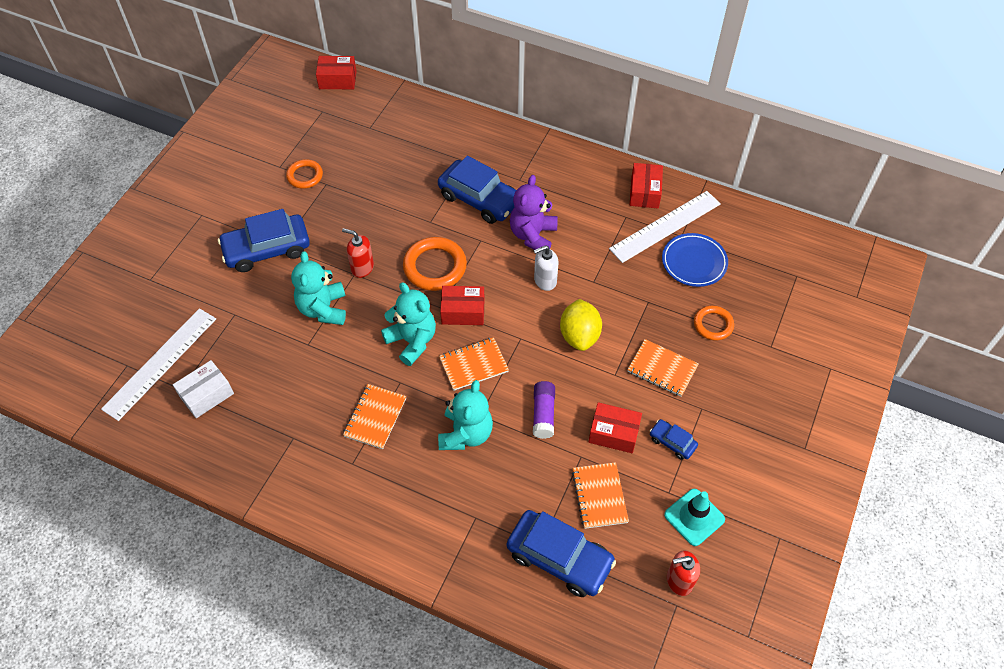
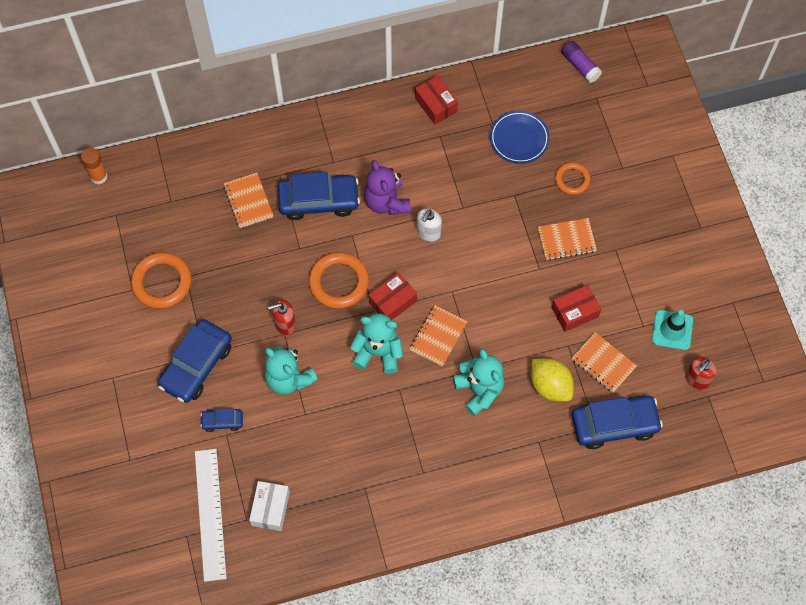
camera: 40 degrees left, 10 degrees up
orange ring [286,159,323,189] -> orange ring [131,252,191,309], size x1.65
red box [316,56,357,89] -> orange glue stick [81,148,108,184]
orange notebook [343,384,406,449] -> orange notebook moved to [223,173,273,228]
purple glue stick [533,381,555,439] -> purple glue stick moved to [561,41,602,83]
yellow lemon [560,299,602,351] -> yellow lemon moved to [531,358,574,402]
white ruler [609,191,721,263] -> none
blue car [650,419,698,460] -> blue car moved to [200,408,243,432]

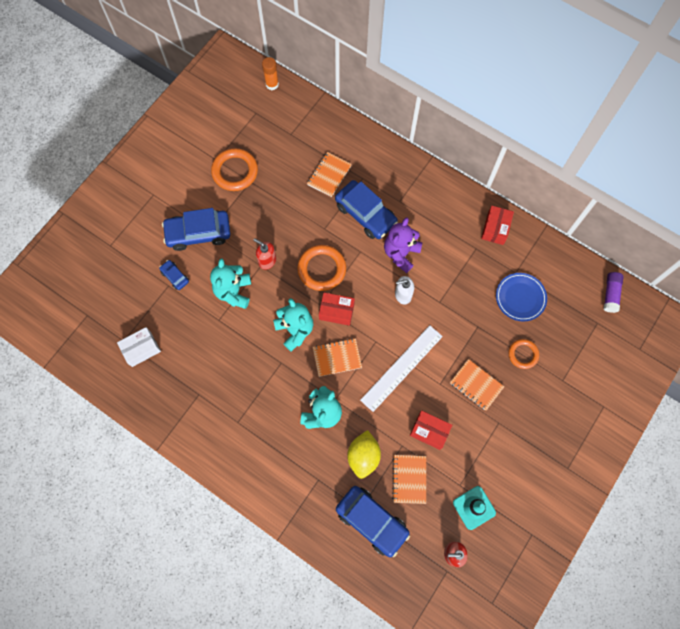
camera: 50 degrees right, 5 degrees up
white ruler [195,449,227,582] -> white ruler moved to [360,325,443,412]

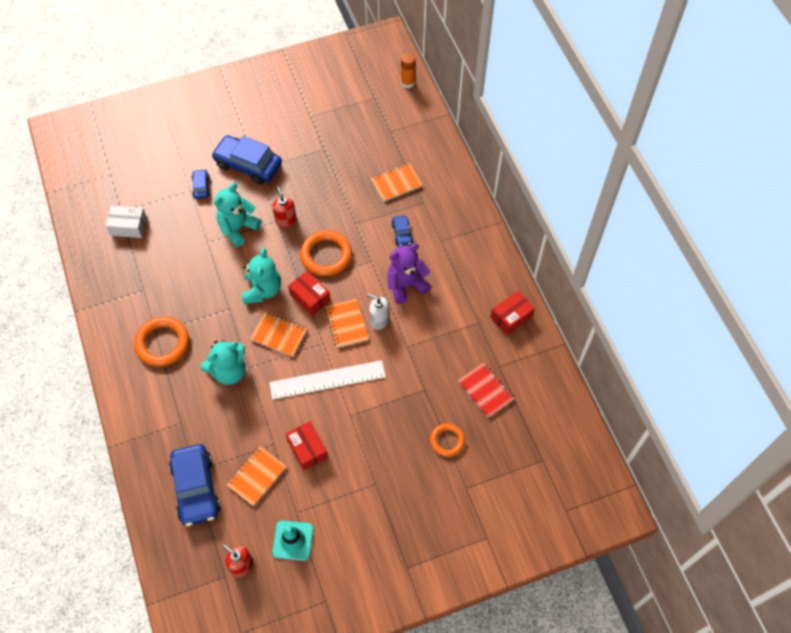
camera: 35 degrees right, 10 degrees down
orange ring [211,148,258,191] -> orange ring moved to [134,316,189,367]
blue car [335,180,398,239] -> blue car [391,215,413,246], size x0.49
yellow lemon [347,430,381,479] -> none
orange notebook [450,359,504,411] -> orange notebook moved to [325,299,368,348]
blue plate [496,273,547,321] -> red notebook [458,363,514,418]
purple glue stick [604,272,624,313] -> none

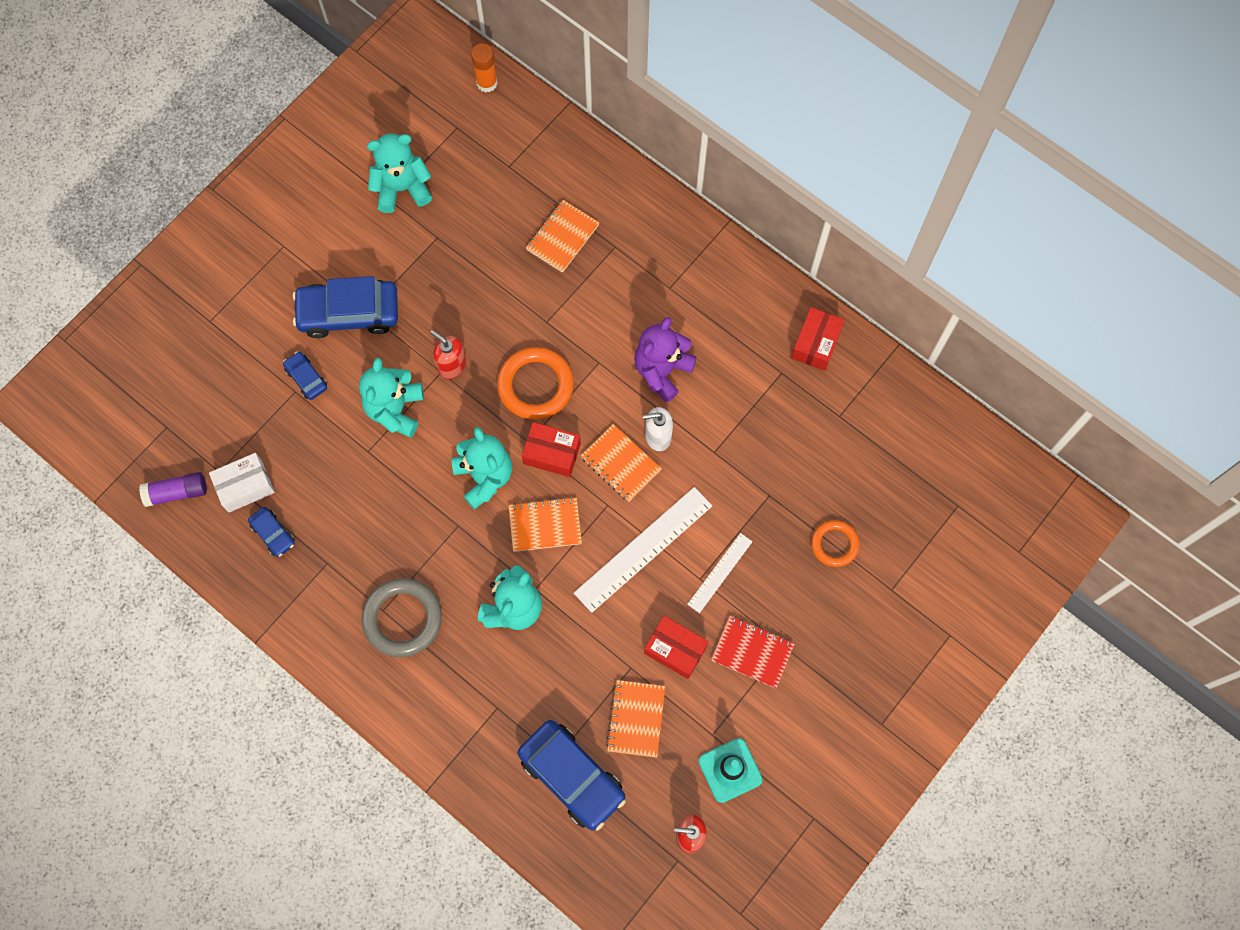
camera: 30 degrees left, 10 degrees up
orange ring [134,316,189,367] -> grey ring [361,578,442,657]
blue car [391,215,413,246] -> blue car moved to [248,507,295,557]
red notebook [458,363,514,418] -> red notebook moved to [711,616,795,688]
none -> purple glue stick [139,472,207,507]
none -> turquoise teddy bear [367,134,432,213]
none -> white ruler [687,533,753,613]

